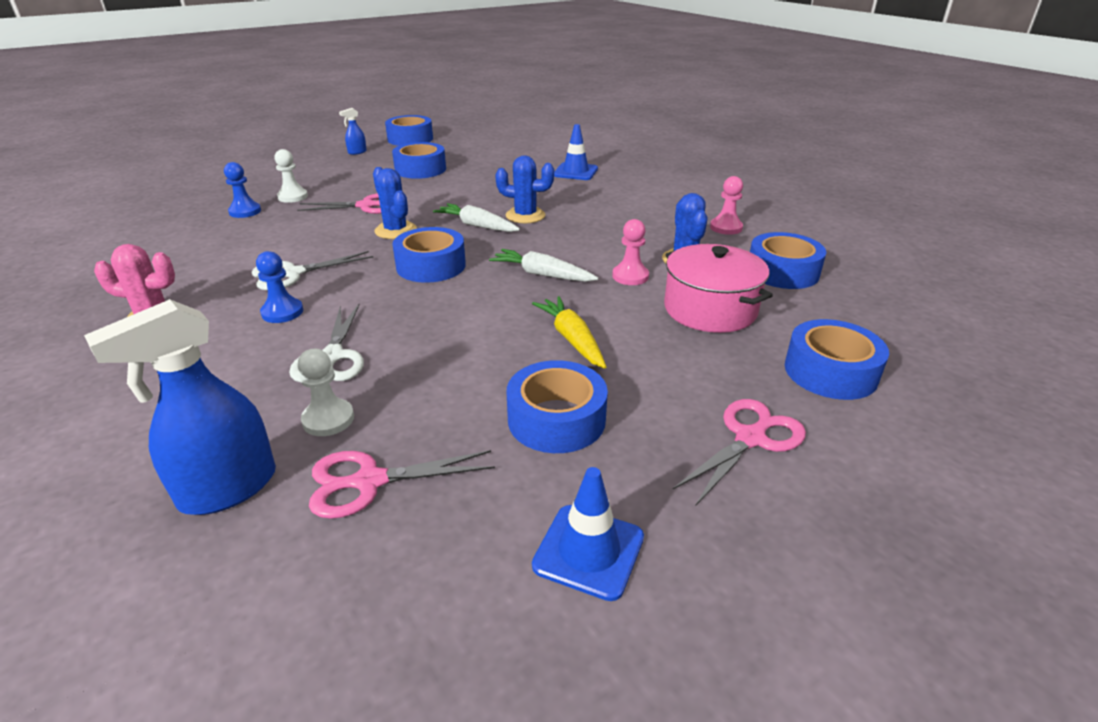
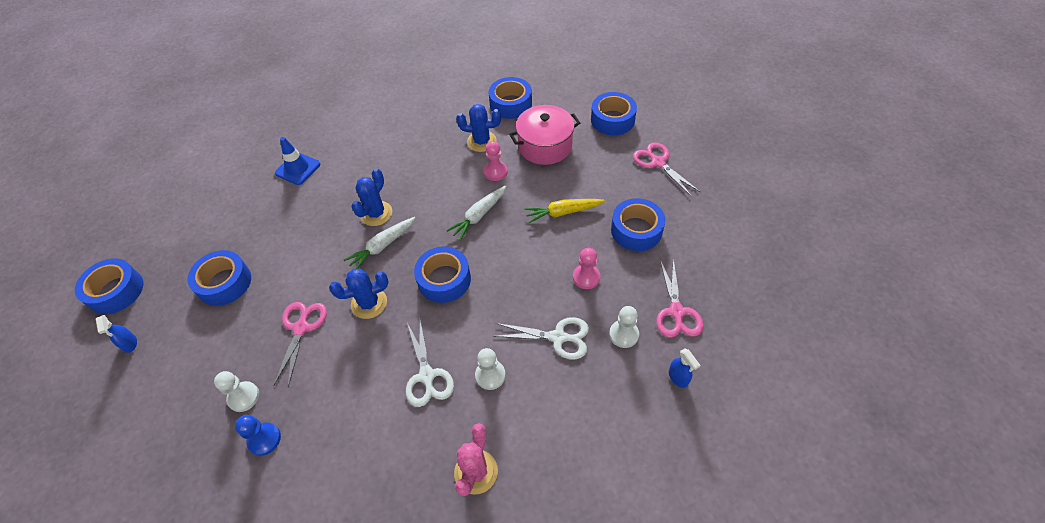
camera: 75 degrees left, 20 degrees up
blue spray bottle [84,299,276,515] -> blue spray bottle [669,349,701,388], size x0.47
blue pawn [256,251,303,323] -> white pawn [475,348,506,390]
blue traffic cone [532,467,644,601] -> none
pink pawn [710,176,743,235] -> pink pawn moved to [573,248,600,289]

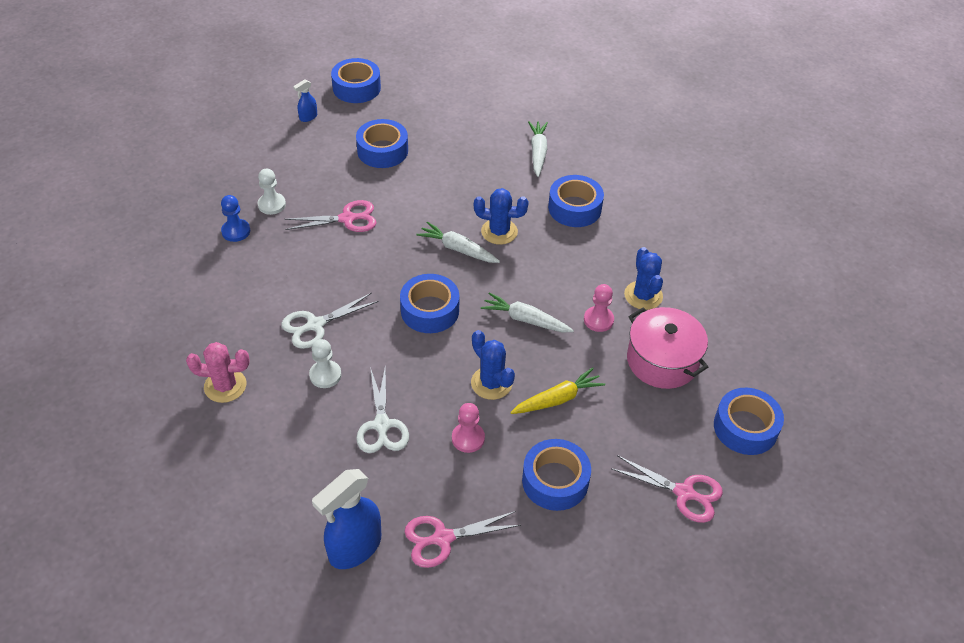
camera: 70 degrees right, 5 degrees down
blue traffic cone [275,137,320,185] -> white carrot [528,121,548,177]
blue cactus [329,269,388,319] -> blue cactus moved to [471,330,515,400]
blue tape [488,77,532,119] -> blue tape moved to [548,175,604,227]
yellow carrot [524,199,605,223] -> yellow carrot turned 90 degrees clockwise [510,367,605,414]
white pawn [609,306,639,348] -> none
pink scissors [633,142,700,197] -> pink scissors turned 75 degrees clockwise [611,455,723,523]
blue spray bottle [669,349,701,388] -> blue spray bottle [312,469,381,569], size x2.12

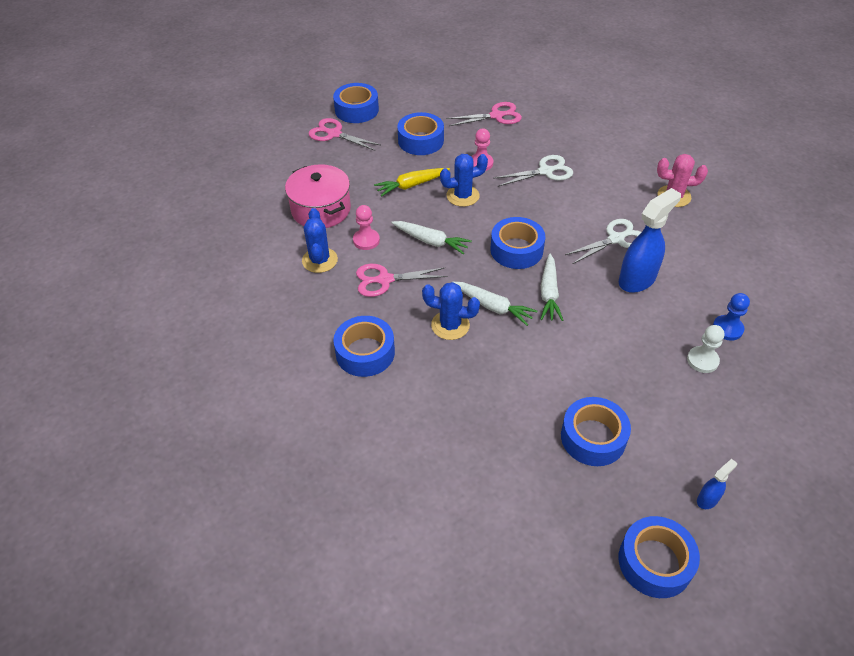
camera: 175 degrees left, 0 degrees up
pink scissors [285,200,377,232] -> pink scissors moved to [356,264,447,297]
white pawn [309,339,341,388] -> none
blue spray bottle [312,469,381,569] -> blue spray bottle moved to [619,188,681,293]
white scissors [356,366,409,453] -> white scissors turned 75 degrees clockwise [493,155,573,187]
blue cactus [471,330,515,400] -> blue cactus turned 75 degrees counterclockwise [440,154,488,207]
white carrot [528,121,548,177] -> white carrot moved to [540,254,563,321]
blue tape [714,388,784,455] -> blue tape moved to [333,83,379,123]

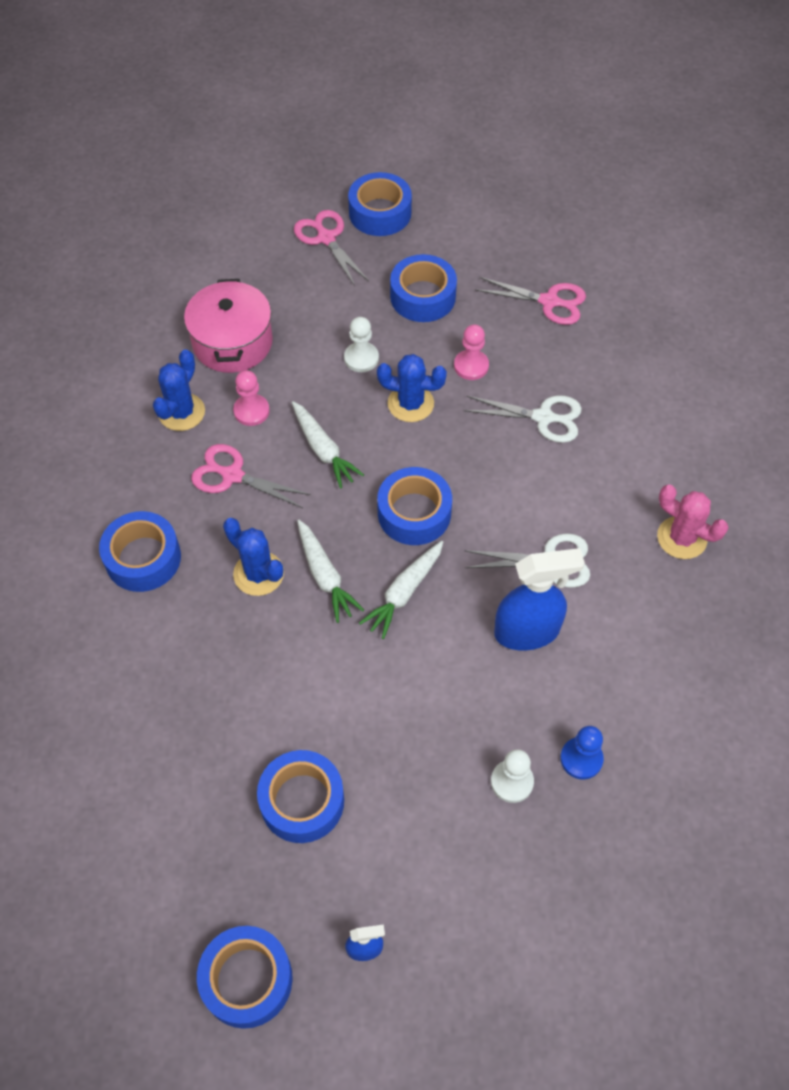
camera: 30 degrees right, 10 degrees up
yellow carrot [374,168,450,197] -> white pawn [344,317,379,372]

